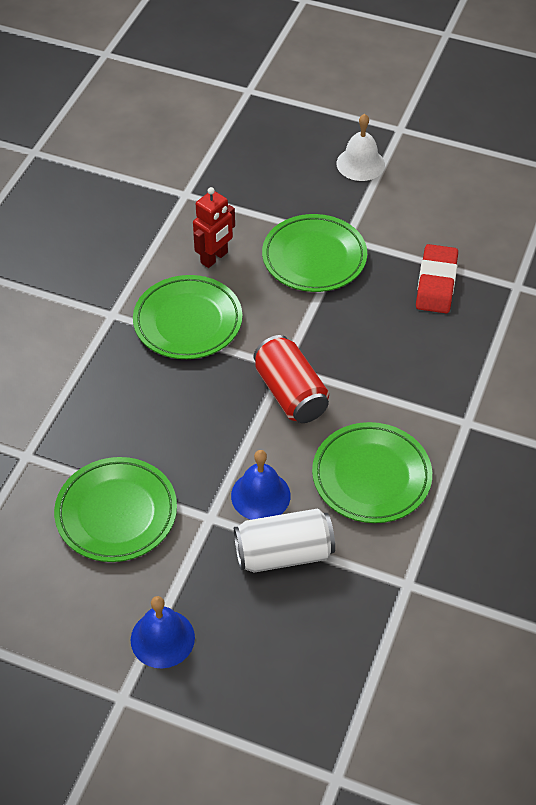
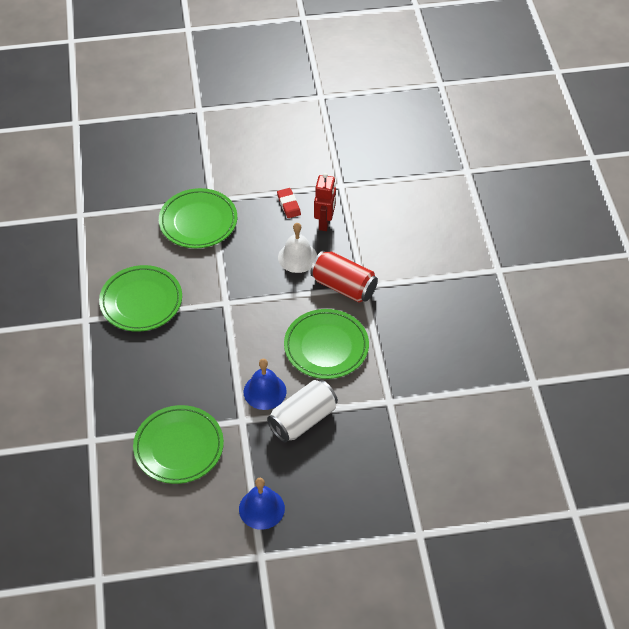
camera: 30 degrees left, 0 degrees up
red robot [193,187,235,268] -> red robot moved to [314,173,336,231]
red can [254,335,329,423] -> red can moved to [310,251,378,303]
white bell [336,114,385,181] -> white bell moved to [278,223,317,273]
red eraser [416,244,458,313] -> red eraser [277,188,301,218], size x0.60

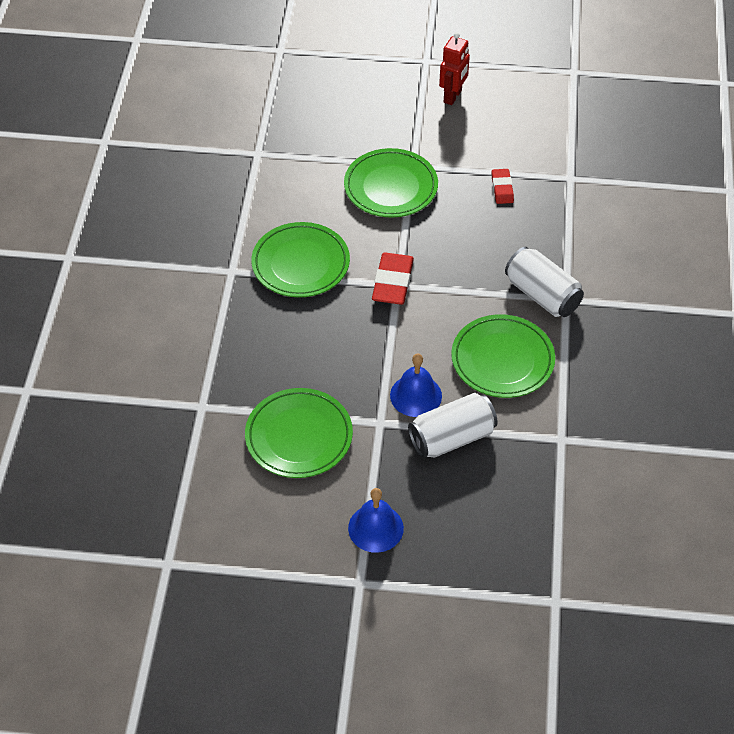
camera: 15 degrees right, 0 degrees up
white bell [278,223,317,273] -> none
red can [310,251,378,303] -> white can [505,247,584,317]
red robot [314,173,336,231] -> red robot moved to [439,32,470,105]
none -> red eraser [372,252,414,305]

